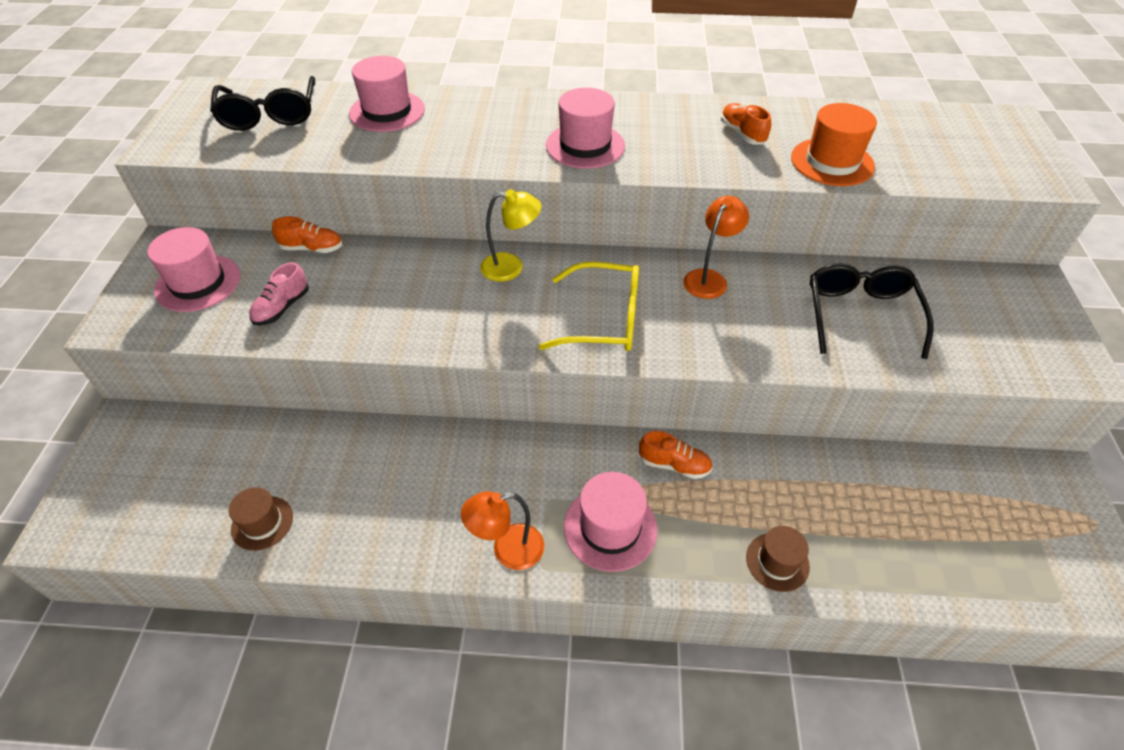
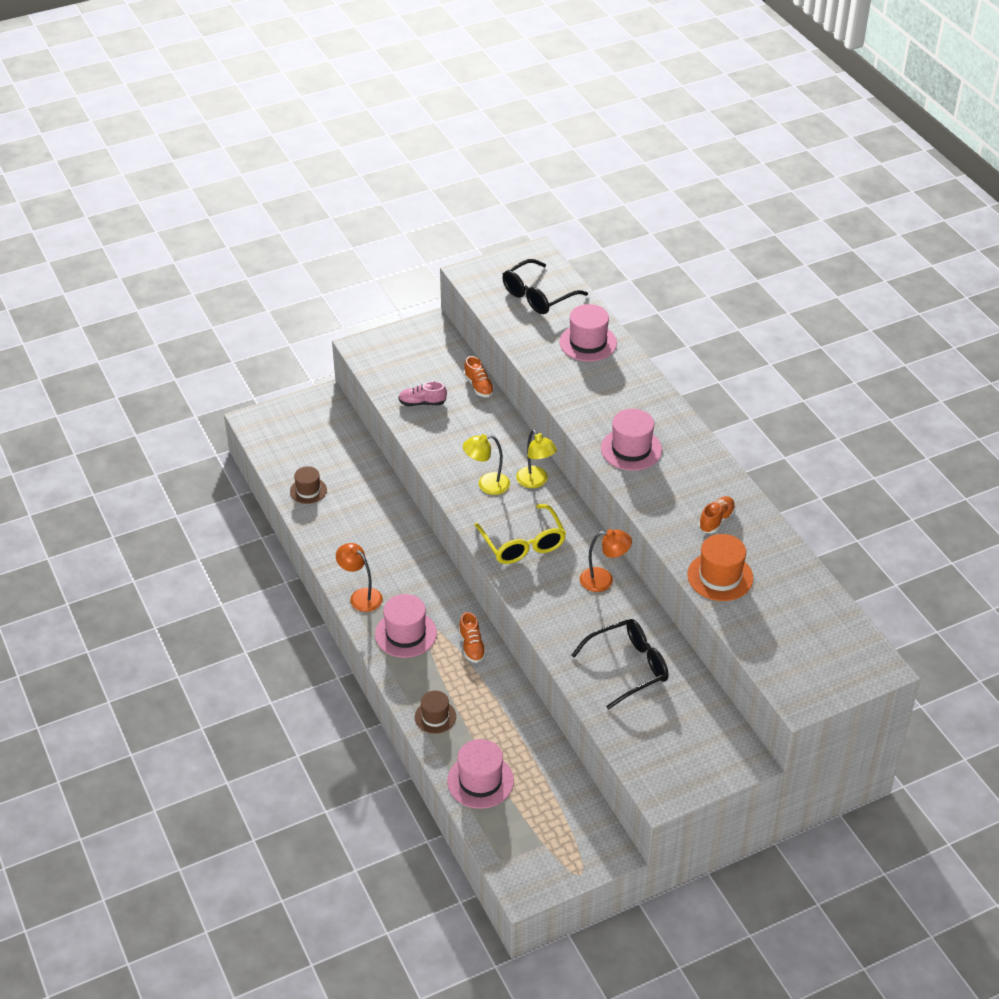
camera: 60 degrees right, 5 degrees down
pink hat [147,227,240,312] -> pink hat moved to [447,739,514,809]
none -> yellow lamp [463,434,510,495]

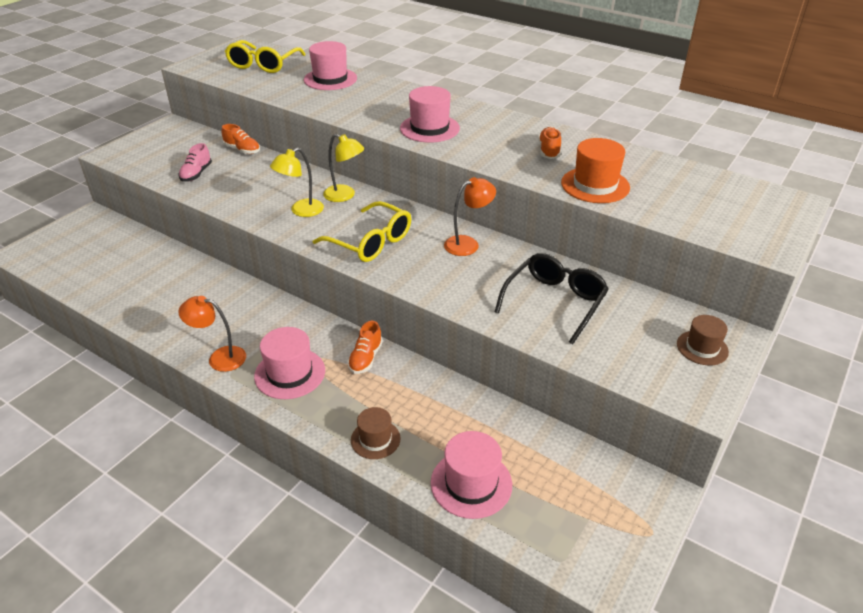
camera: 30 degrees left, 5 degrees down
brown hat [290,466,327,504] -> brown hat moved to [677,315,729,365]
pink shoe [398,381,447,406] -> pink shoe turned 45 degrees counterclockwise [178,143,212,182]
orange shoe [459,612,486,663] -> orange shoe turned 60 degrees clockwise [348,321,383,374]
black glasses [502,259,588,314] -> yellow glasses [225,40,306,73]

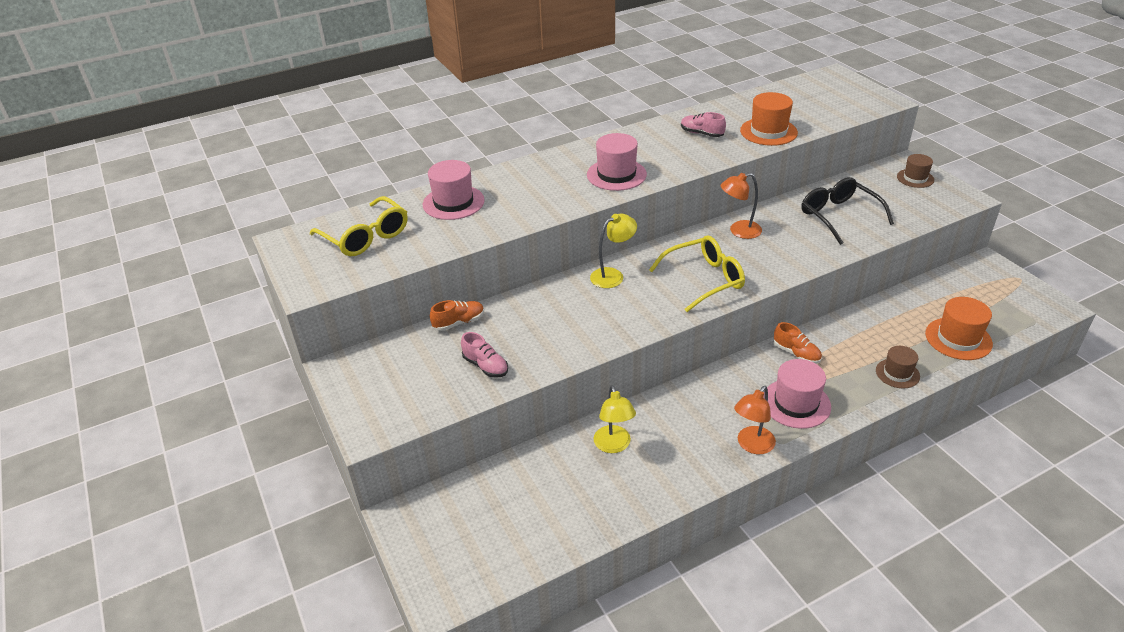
camera: 60 degrees left, 0 degrees up
yellow lamp [270,148,324,217] -> yellow lamp moved to [593,385,636,453]
pink hat [431,431,512,519] -> orange hat [925,297,993,360]
orange lamp [444,177,496,256] -> orange lamp turned 105 degrees counterclockwise [720,173,762,239]
orange shoe [538,127,561,159] -> pink shoe [681,112,726,137]

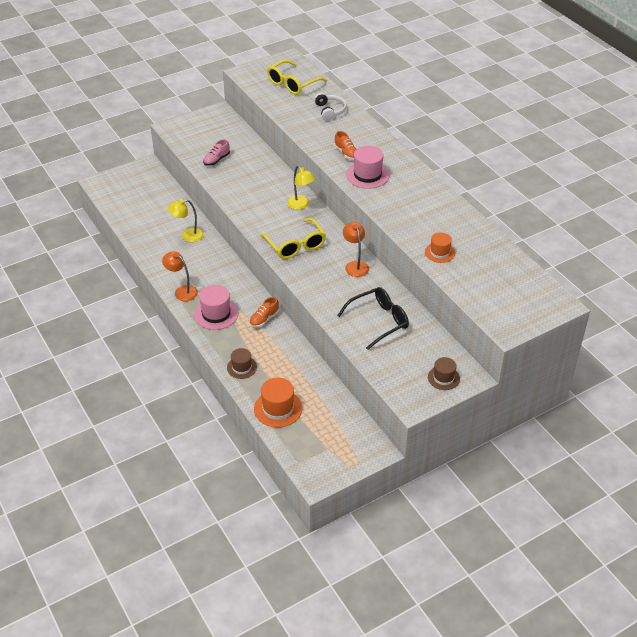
camera: 85 degrees right, 5 degrees up
pink hat [423,160,485,220] -> white headphones [314,93,347,121]
orange shoe [430,300,484,331] -> orange shoe moved to [334,131,356,160]
pink shoe [681,112,726,137] -> none
orange hat [740,92,798,146] -> orange hat [425,232,455,263], size x0.64

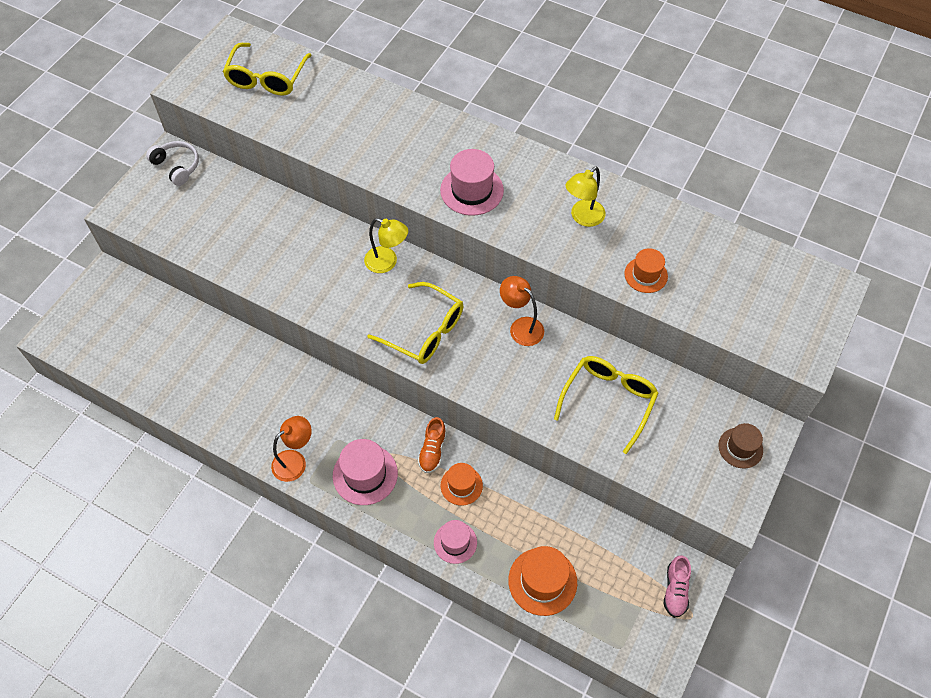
camera: 30 degrees left, 15 degrees up
orange lamp [162,251,198,301] -> orange lamp turned 135 degrees clockwise [271,416,312,482]
yellow lamp [168,199,204,242] -> yellow lamp moved to [565,167,606,227]
pink shoe [203,139,230,166] -> pink shoe moved to [664,556,691,618]
brown hat [227,348,257,379] -> pink hat [434,520,477,564]
white headphones [314,93,347,121] -> white headphones moved to [146,141,199,186]
orange shoe [334,131,356,160] -> none
black glasses [337,287,409,350] -> yellow glasses [554,356,659,454]
none -> orange hat [441,463,483,506]

